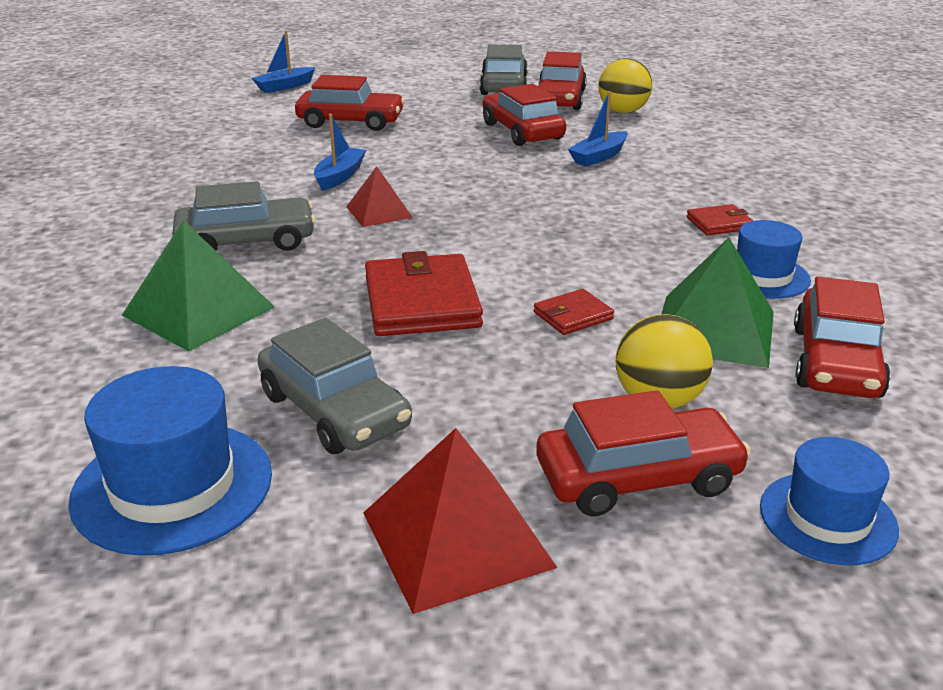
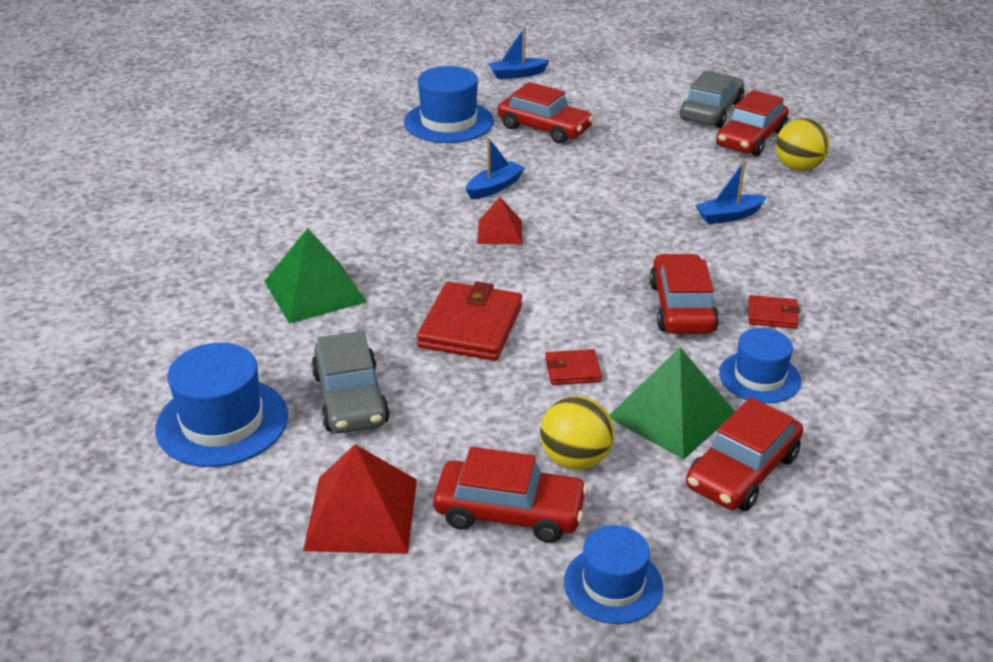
camera: 25 degrees right, 5 degrees up
grey car [173,181,316,251] -> none
red car [483,84,566,146] -> red car moved to [649,254,719,334]
none -> blue hat [404,66,494,143]

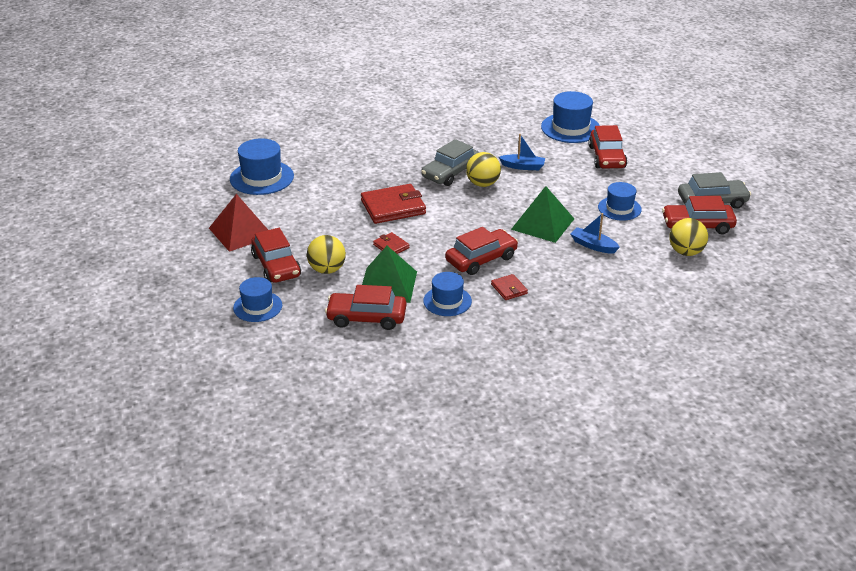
camera: 55 degrees right, 0 degrees up
green pyramid [264,228,367,324] -> green pyramid moved to [511,186,574,243]
grey car [311,331,390,434] -> grey car moved to [421,139,479,186]
red pyramid [477,197,522,244] -> yellow ball [466,152,501,187]
blue boat [488,27,550,79] -> none
none -> blue hat [598,182,642,221]

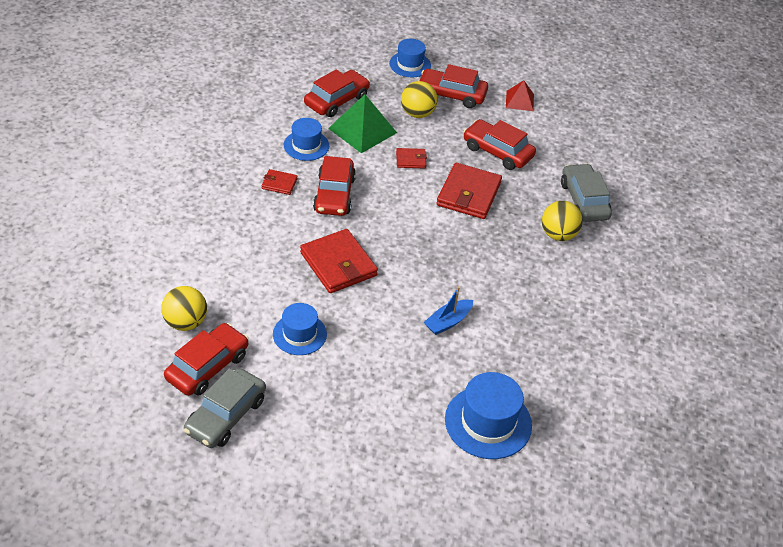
camera: 125 degrees right, 10 degrees up
red pyramid [209,194,268,252] -> red pyramid [506,80,534,111], size x0.59
blue hat [230,138,294,195] -> none
grey car [421,139,479,186] -> grey car moved to [561,163,612,222]
yellow ball [466,152,501,187] -> yellow ball moved to [542,201,583,241]
green pyramid [511,186,574,243] -> red wallet [300,229,378,293]
blue boat [571,213,620,253] -> none
red car [588,125,627,169] -> red car moved to [463,119,536,170]

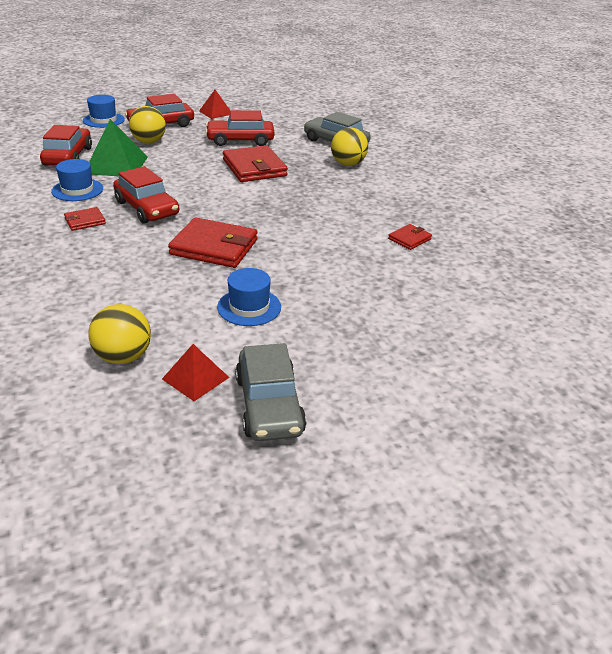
camera: 40 degrees left, 10 degrees down
red car [164,323,248,396] -> red pyramid [162,344,230,401]
red wallet [396,148,427,169] -> red wallet moved to [388,224,432,250]
blue boat [424,287,473,335] -> none
blue hat [445,372,532,459] -> none

